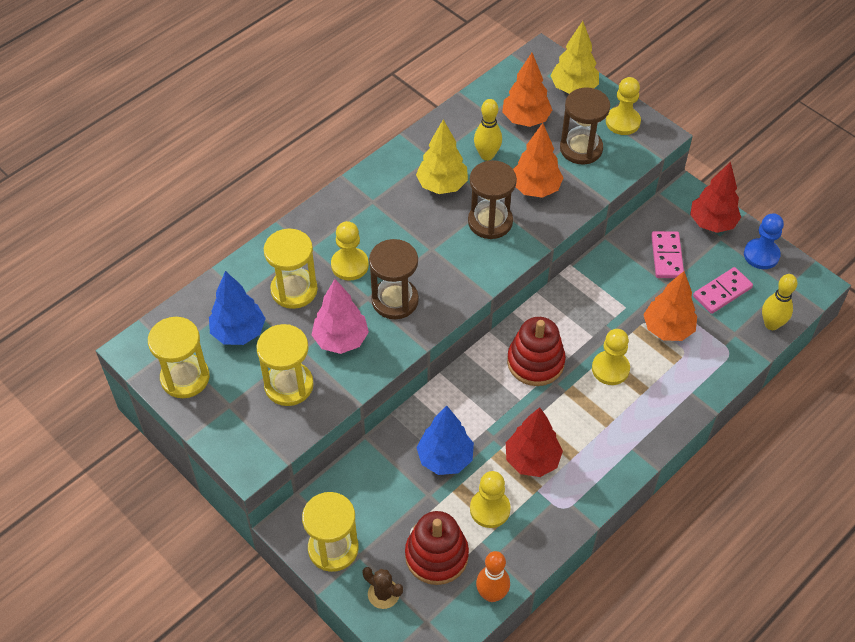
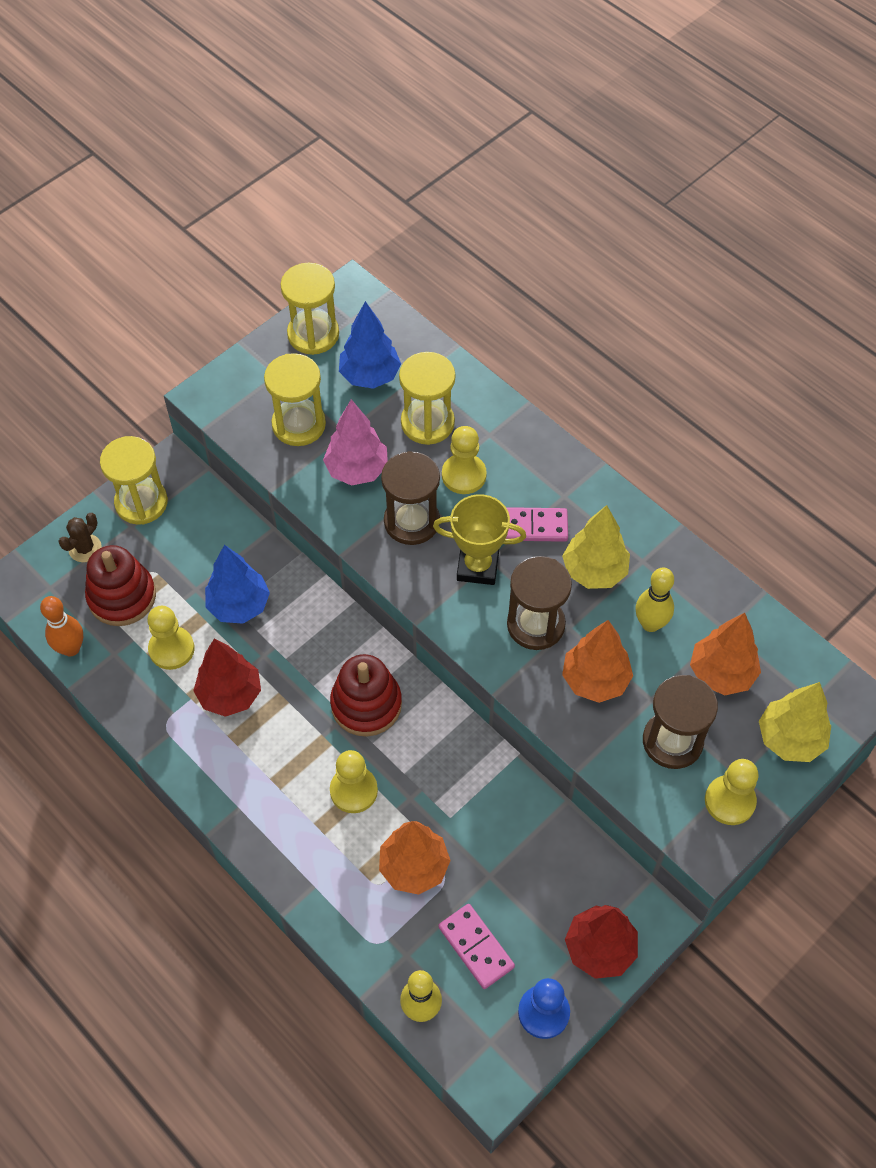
camera: 90 degrees right, 5 degrees up
pink domino [651,231,684,278] -> pink domino moved to [506,507,568,542]
none -> yellow trophy [433,494,526,585]

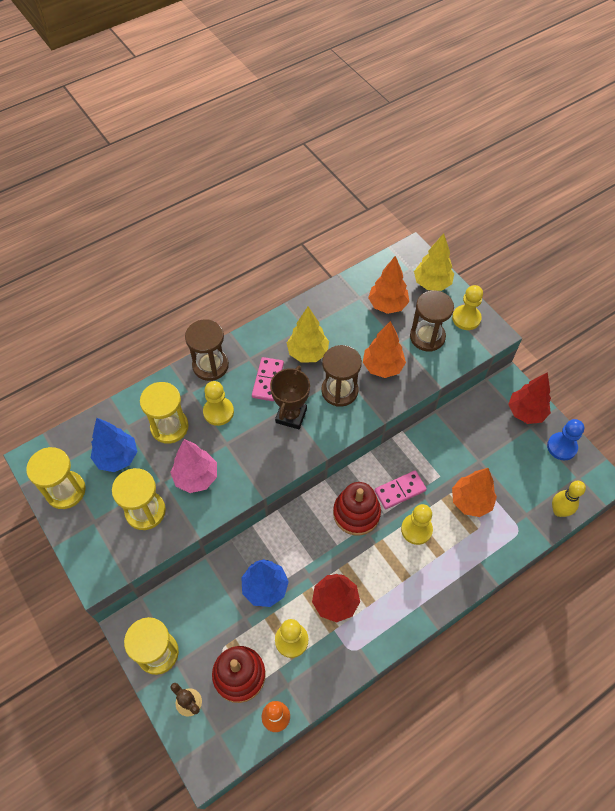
camera: 80 degrees left, 0 degrees up
brown hourglass [381,451,440,545] -> brown hourglass moved to [185,319,229,381]
yellow trophy [433,494,526,585] -> brown trophy [270,365,310,429]
pink domino [439,904,515,989] -> pink domino moved to [375,471,427,509]
yellow bowling pin [635,568,674,632] -> none

